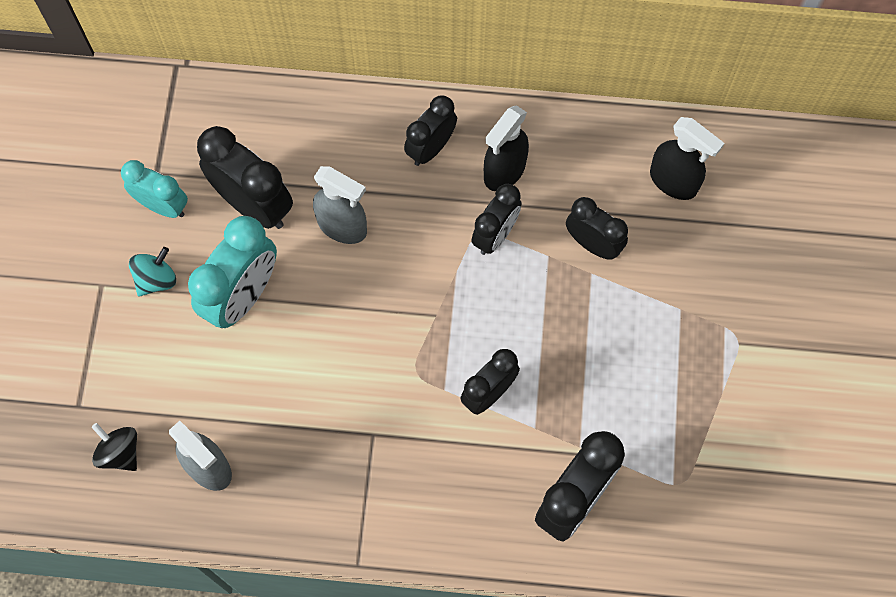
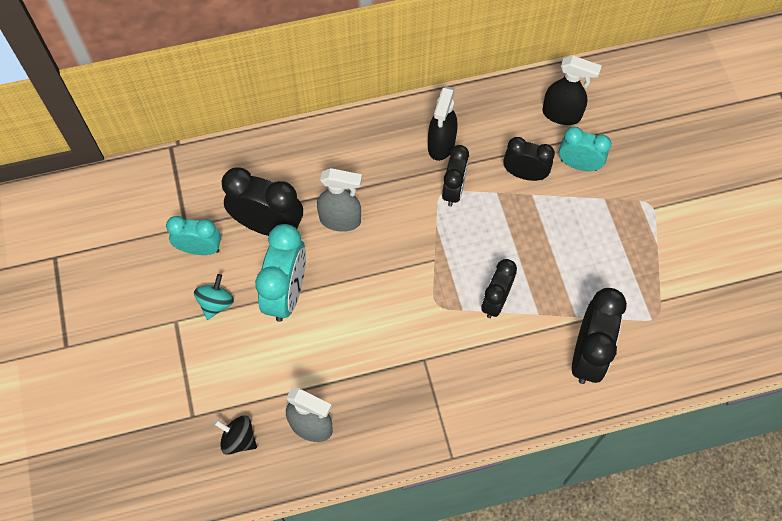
camera: 20 degrees left, 5 degrees down
black clock [404,95,457,166] -> none
none -> turquoise clock [559,127,611,171]

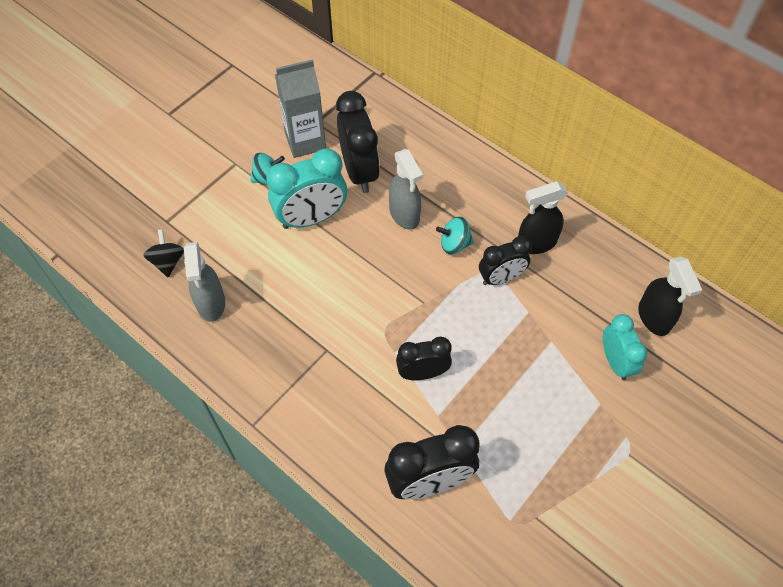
camera: 55 degrees right, 5 degrees down
turquoise clock [166,216,221,255] -> grey carton [275,59,326,158]
black clock [503,137,555,181] -> none
none -> turquoise spinning top [436,217,474,255]

